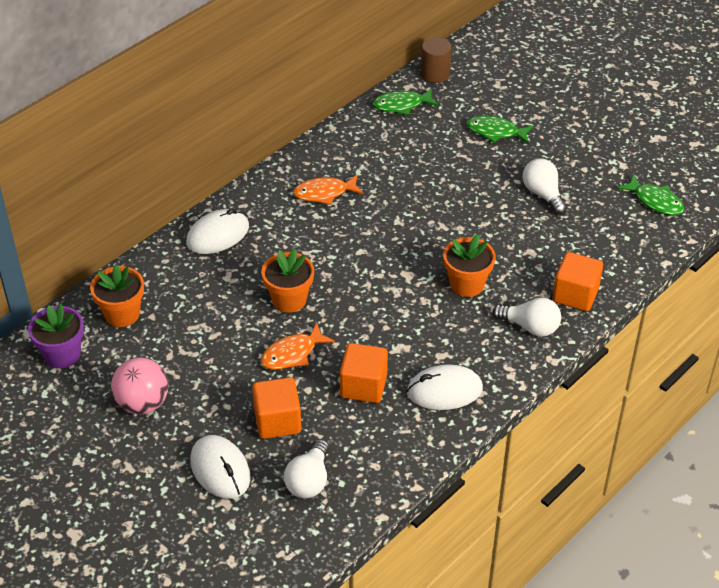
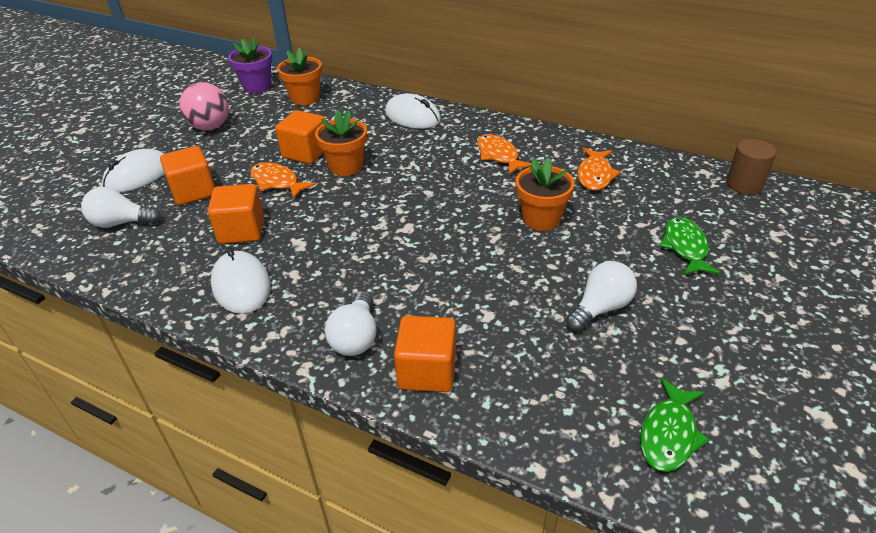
camera: 75 degrees right, 5 degrees down
green fish [373,89,439,115] -> none
orange flower pot [443,234,496,297] -> orange flower pot moved to [516,157,575,231]
none -> orange cube [275,110,326,164]
none -> orange fish [578,148,621,191]

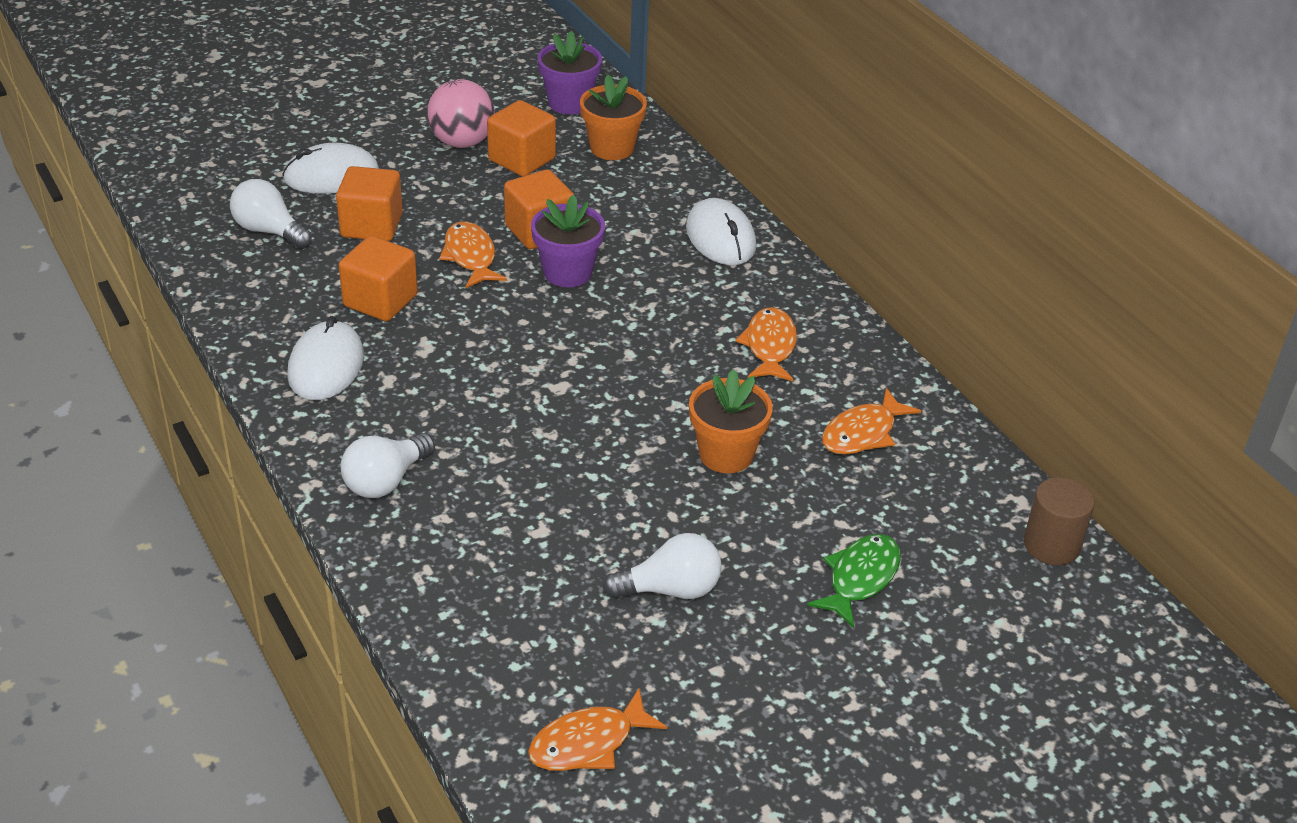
camera: 30 degrees right, 0 degrees up
orange flower pot [315,110,367,176] -> purple flower pot [531,195,605,287]
orange cube [394,316,456,392] -> orange cube moved to [487,100,556,176]
green fish [640,378,710,472] -> orange fish [528,689,667,771]

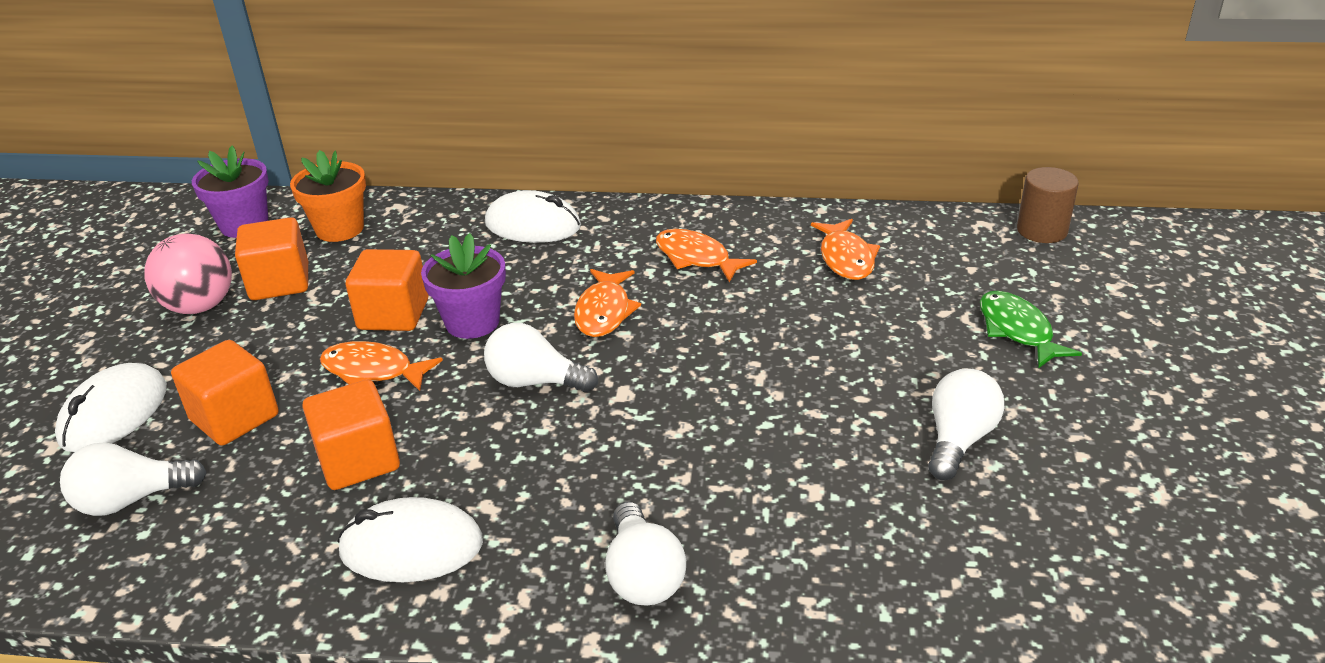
camera: 50 degrees left, 5 degrees down
white mouse [287,316,364,400] -> white mouse turned 45 degrees counterclockwise [337,497,483,582]
orange fish [528,689,667,771] -> orange fish moved to [574,269,641,337]
orange flower pot [689,369,773,473] -> none
none -> white light bulb [484,323,598,392]

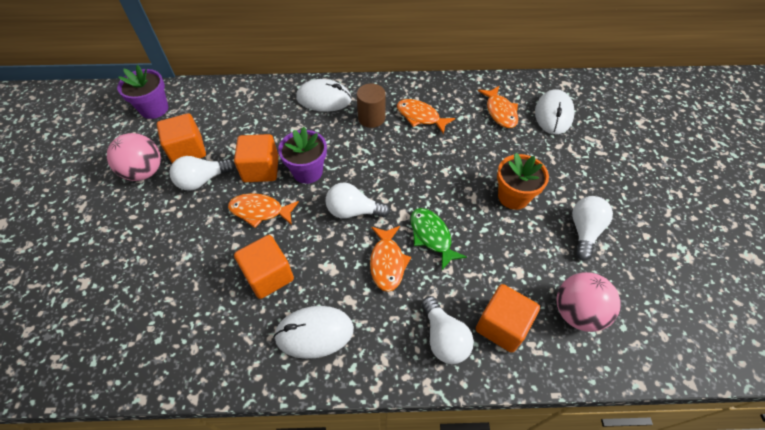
camera: 10 degrees left, 20 degrees up
white mouse [55,363,167,452] -> white mouse moved to [535,89,575,134]
white light bulb [60,442,207,516] -> white light bulb moved to [169,156,235,191]
orange cube [171,340,279,446] -> orange cube moved to [476,284,540,353]
orange flower pot [290,150,366,242] -> orange flower pot moved to [497,153,549,210]
orange fish [574,269,641,337] -> orange fish moved to [370,226,411,292]
green fish [980,291,1082,368] -> green fish moved to [411,208,467,270]
brown cylinder [1017,167,1079,243] -> brown cylinder moved to [357,83,386,128]
none -> pink ball [557,272,621,332]

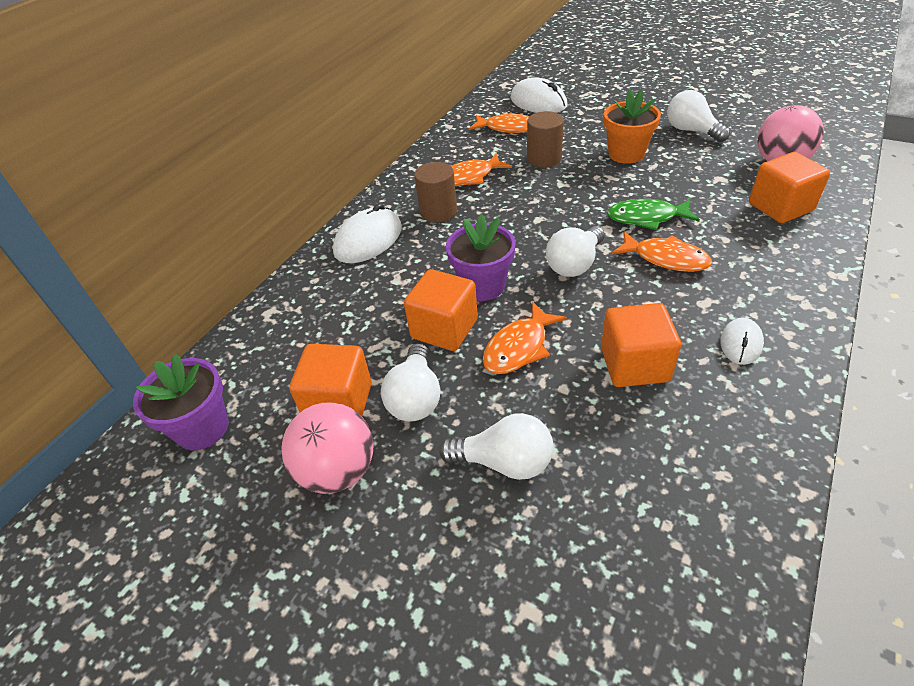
camera: 55 degrees left, 10 degrees down
white mouse [274,306,354,359] -> white mouse [720,318,764,365], size x0.57
white light bulb [422,296,474,364] -> white light bulb moved to [439,413,553,480]
none -> brown cylinder [527,111,564,167]

